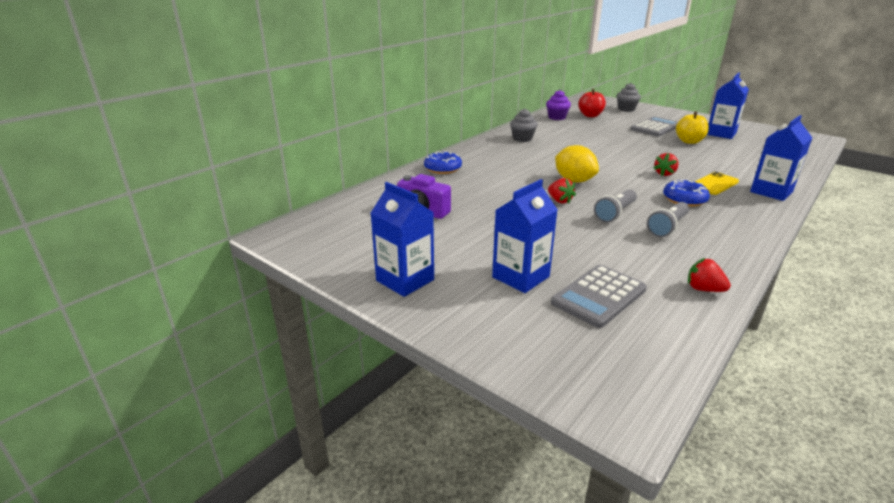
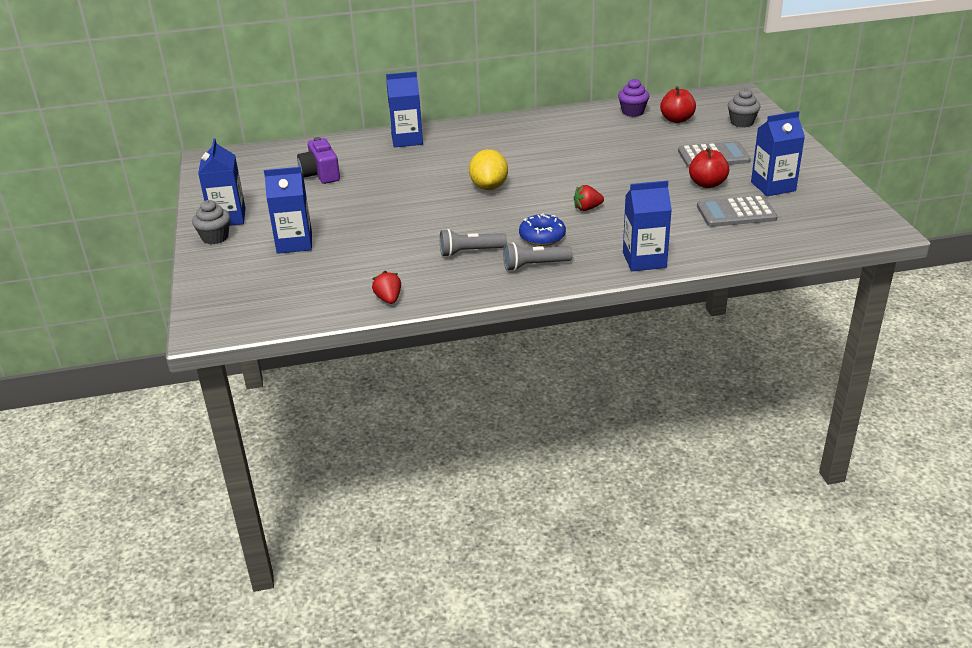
camera: 40 degrees right, 5 degrees up
blue donut [424,151,462,174] -> blue carton [386,72,423,147]
grey cupcake [510,108,537,142] -> grey cupcake moved to [192,200,230,244]
red strawberry [548,178,576,204] -> none
grey calculator [551,265,647,328] -> grey calculator moved to [697,195,778,227]
grey flashlight [594,189,637,223] -> grey flashlight moved to [503,242,573,271]
yellow apple [676,111,709,144] -> red apple [689,148,729,188]
yellow phone [695,172,739,195] -> none

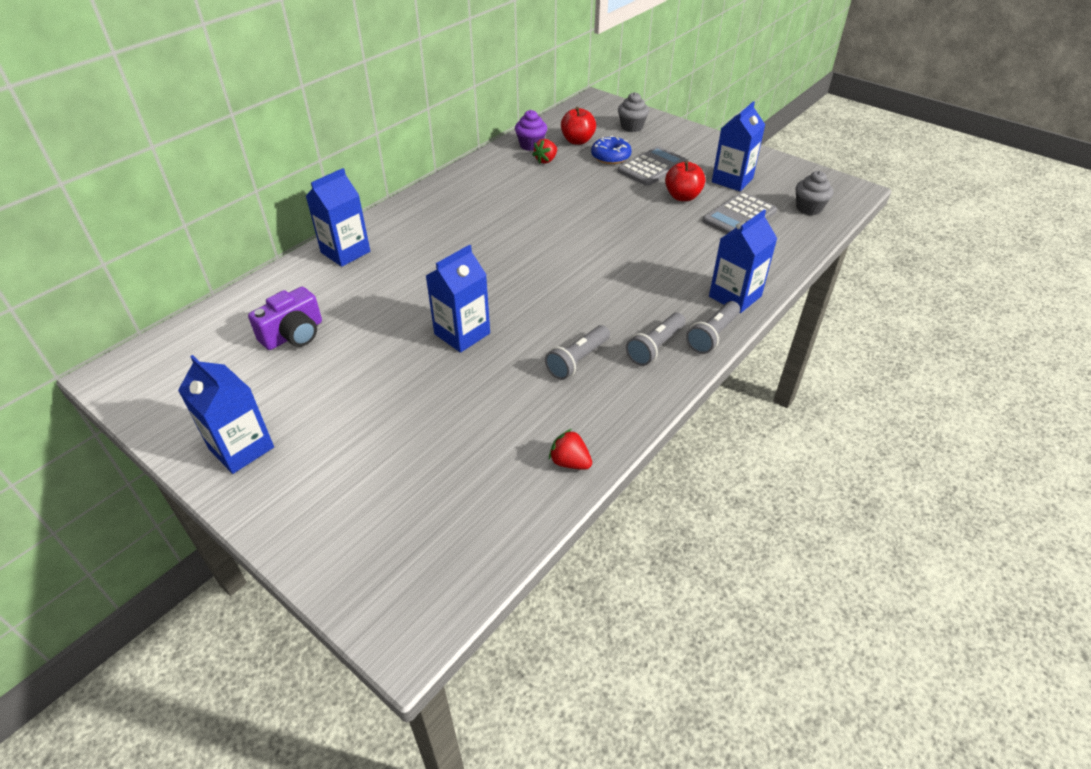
camera: 40 degrees left, 10 degrees up
grey cupcake [192,200,230,244] -> grey cupcake moved to [795,171,833,215]
blue carton [264,167,312,254] -> blue carton moved to [426,245,490,353]
purple camera [297,137,340,184] -> purple camera turned 75 degrees counterclockwise [248,287,322,350]
yellow lemon [469,149,508,190] -> none
blue donut [519,213,566,246] -> blue donut moved to [591,136,632,164]
red strawberry [574,185,604,211] -> red strawberry moved to [532,139,557,164]
none -> grey flashlight [686,301,740,354]

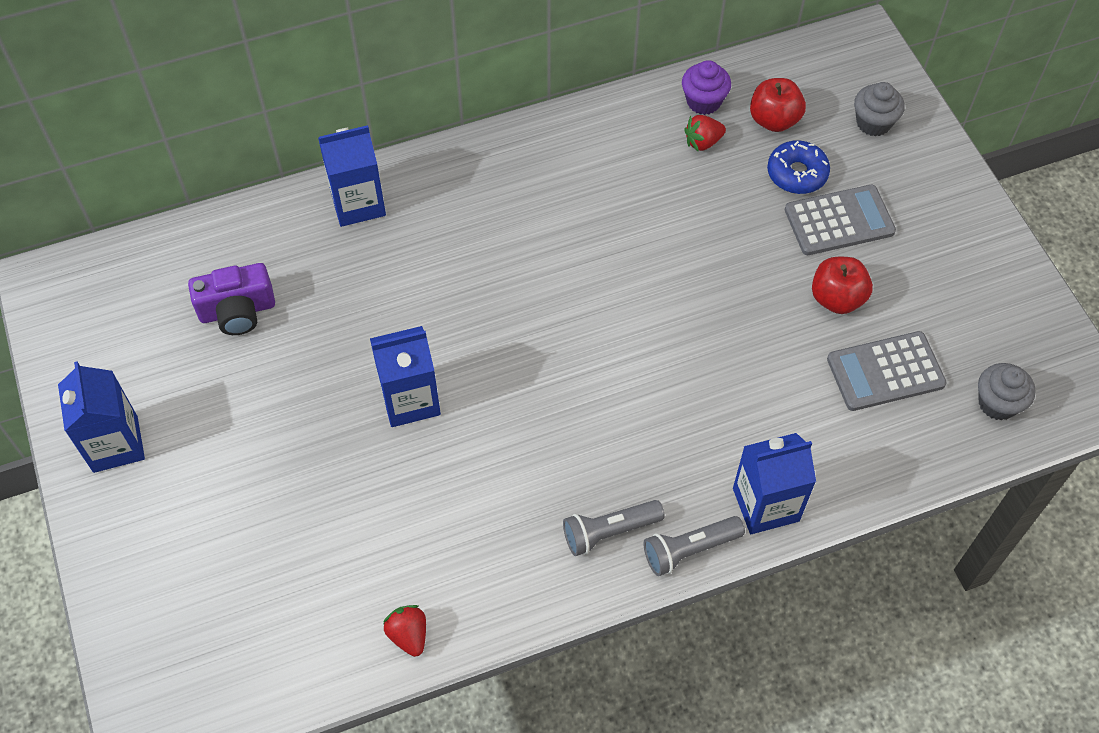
camera: 30 degrees right, 15 degrees up
grey flashlight [545,325,610,380] -> none
blue carton [712,101,765,191] -> none

